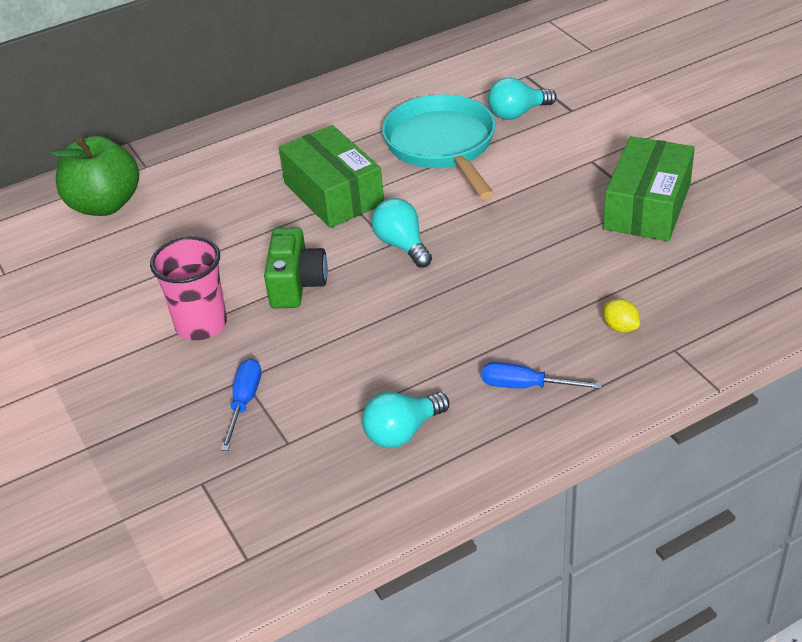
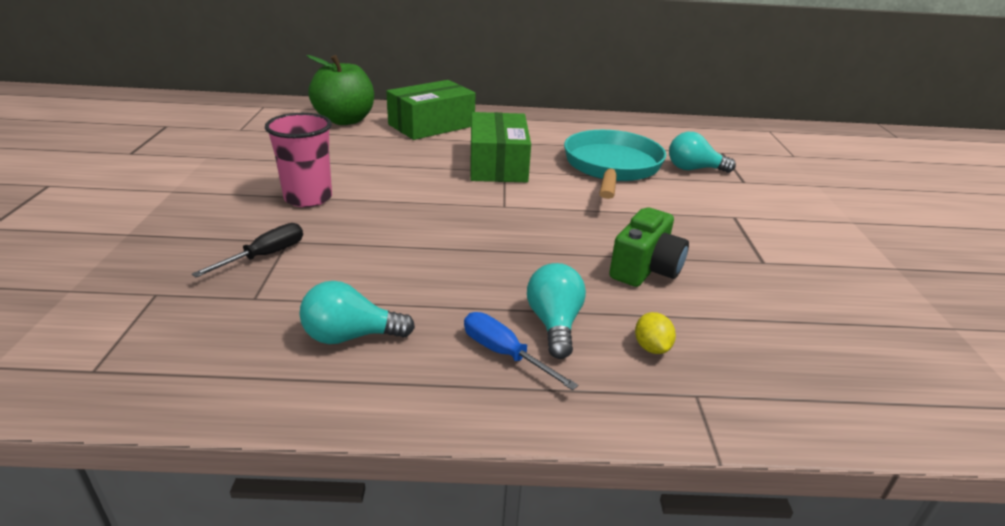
camera: 25 degrees right, 10 degrees down
blue screwdriver [221,359,261,451] -> black screwdriver [192,223,303,277]
green camera [264,227,328,308] -> green camera moved to [609,207,689,287]
turquoise light bulb [372,198,432,268] -> turquoise light bulb moved to [527,263,586,359]
green box [603,136,695,241] -> green box moved to [386,80,476,140]

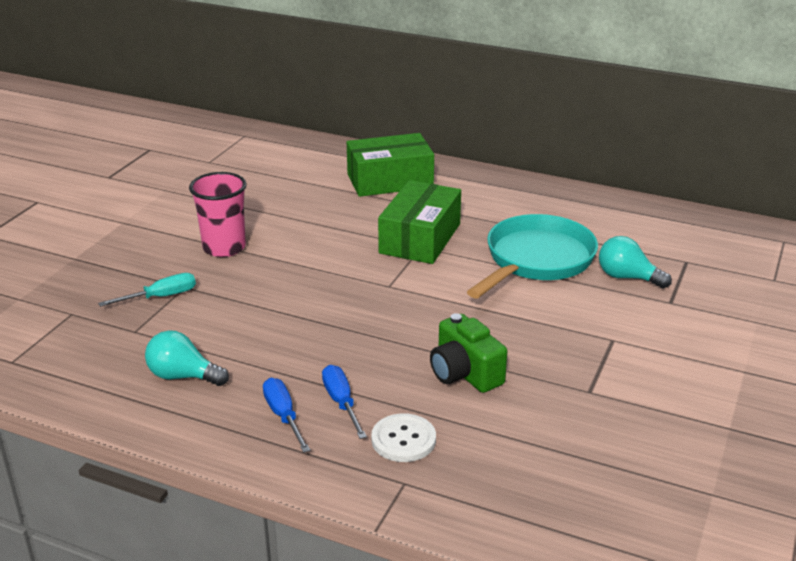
camera: 25 degrees right, 0 degrees up
black screwdriver [192,223,303,277] -> turquoise screwdriver [98,273,196,307]
green apple [306,55,374,125] -> none
turquoise light bulb [527,263,586,359] -> blue screwdriver [322,365,367,439]
green camera [609,207,689,287] -> green camera turned 90 degrees clockwise [430,313,507,393]
yellow lemon [635,312,676,354] -> white button [371,413,436,462]

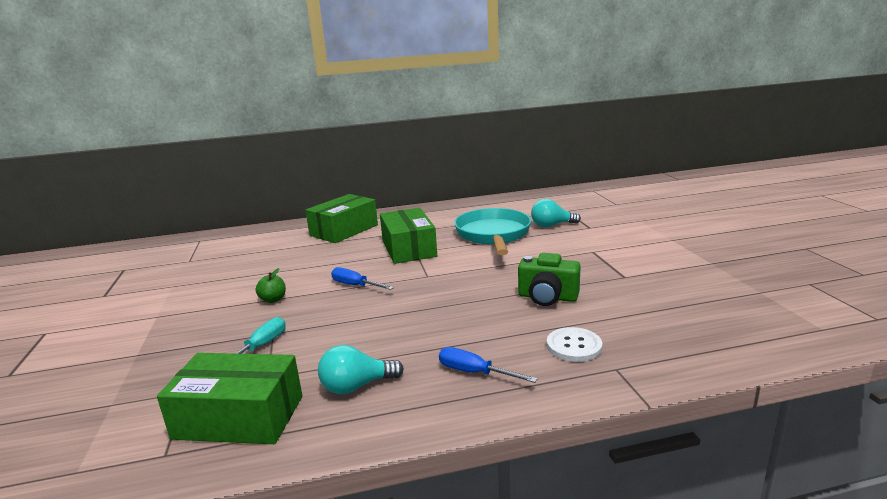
camera: 35 degrees left, 10 degrees down
pink cup [189,172,247,257] -> green apple [256,268,286,303]
blue screwdriver [322,365,367,439] -> blue screwdriver moved to [331,267,394,290]
none -> green box [157,353,302,444]

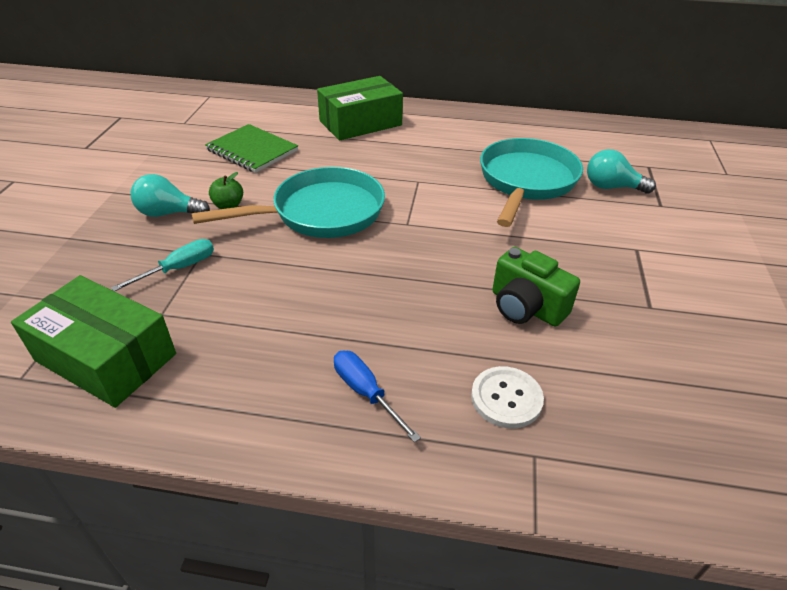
camera: 20 degrees right, 20 degrees up
turquoise light bulb [318,345,404,394] -> turquoise light bulb moved to [131,174,210,217]
blue screwdriver [331,267,394,290] -> turquoise pan [191,167,385,238]
green box [380,208,437,264] -> none
none -> green notebook [205,124,298,173]

